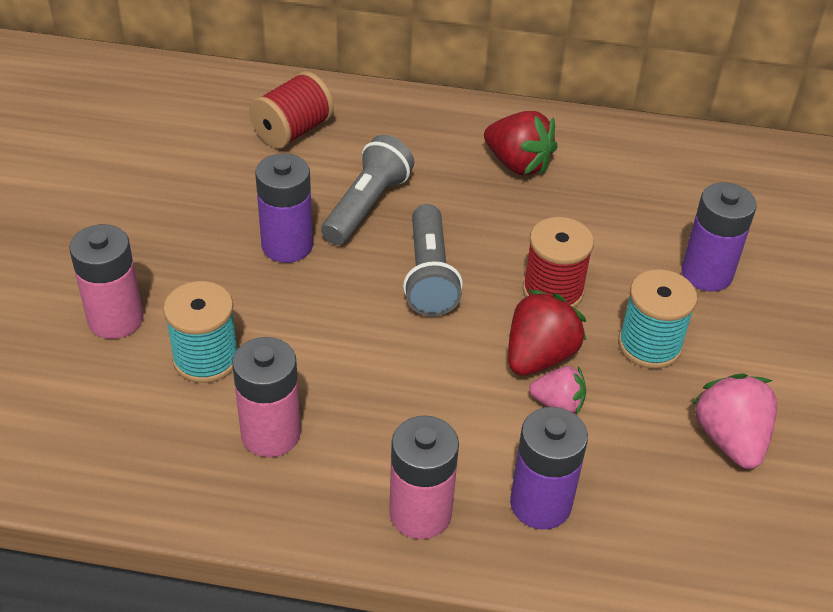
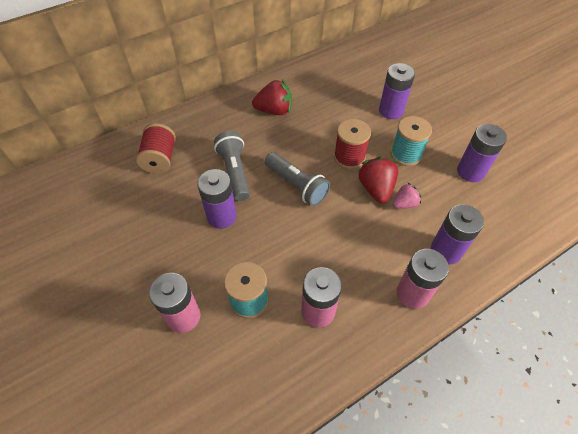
camera: 40 degrees left, 10 degrees up
pink strawberry [692,373,777,469] -> purple battery [457,124,507,182]

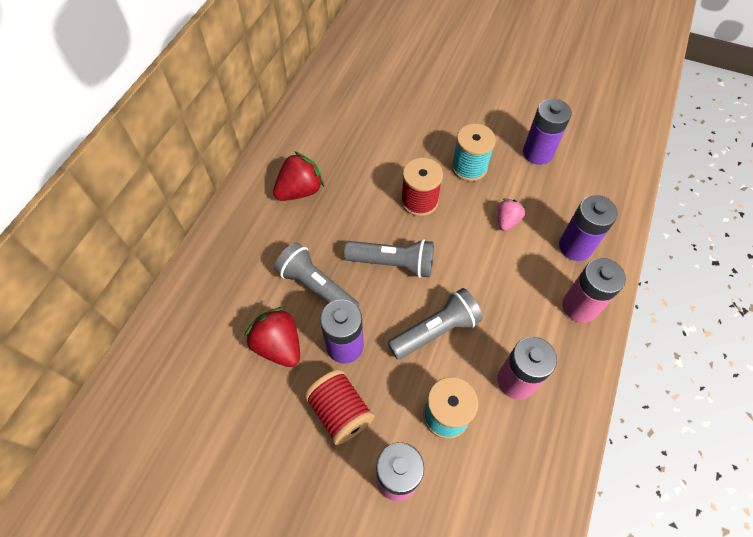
camera: 35 degrees left, 5 degrees up
red spool [136,123,176,174] -> red spool moved to [304,369,375,445]
red strawberry [358,156,398,203] -> red strawberry moved to [244,307,300,367]
purple battery [379,63,415,119] -> none
none -> grey flashlight [388,288,483,359]

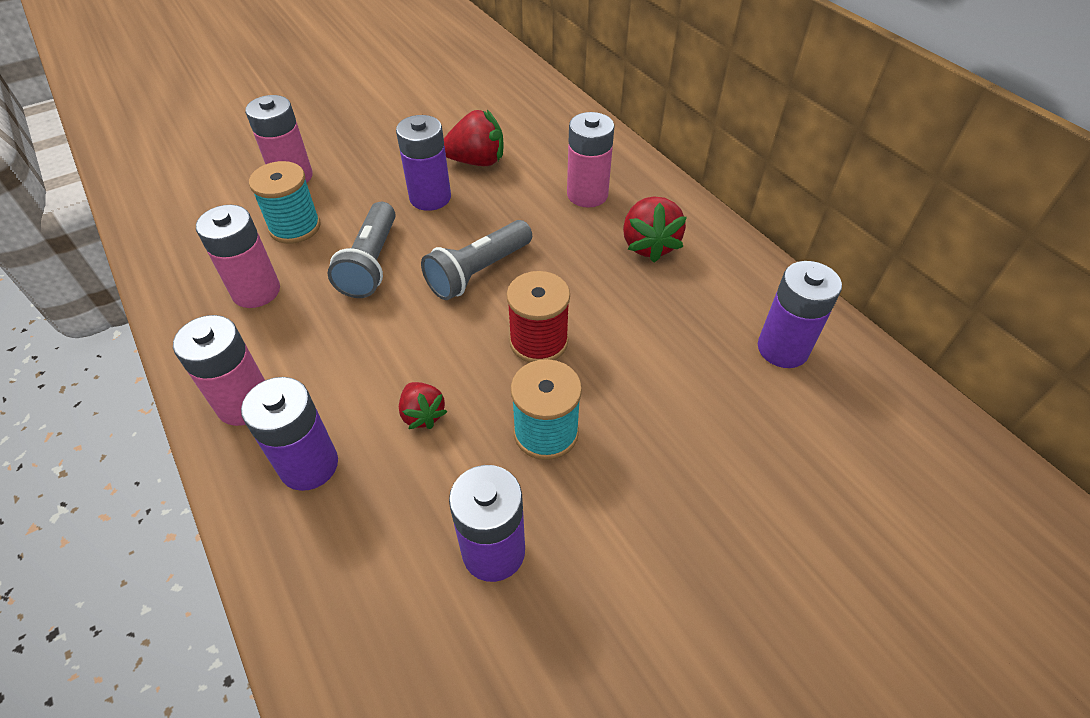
camera: 125 degrees right, 10 degrees down
grey flashlight [274,242,359,308] -> none
red spool [304,369,375,445] -> none
pink strawberry [497,198,526,231] -> red strawberry [399,382,447,429]
none -> pink battery [567,112,615,208]
none -> purple battery [758,261,842,368]

